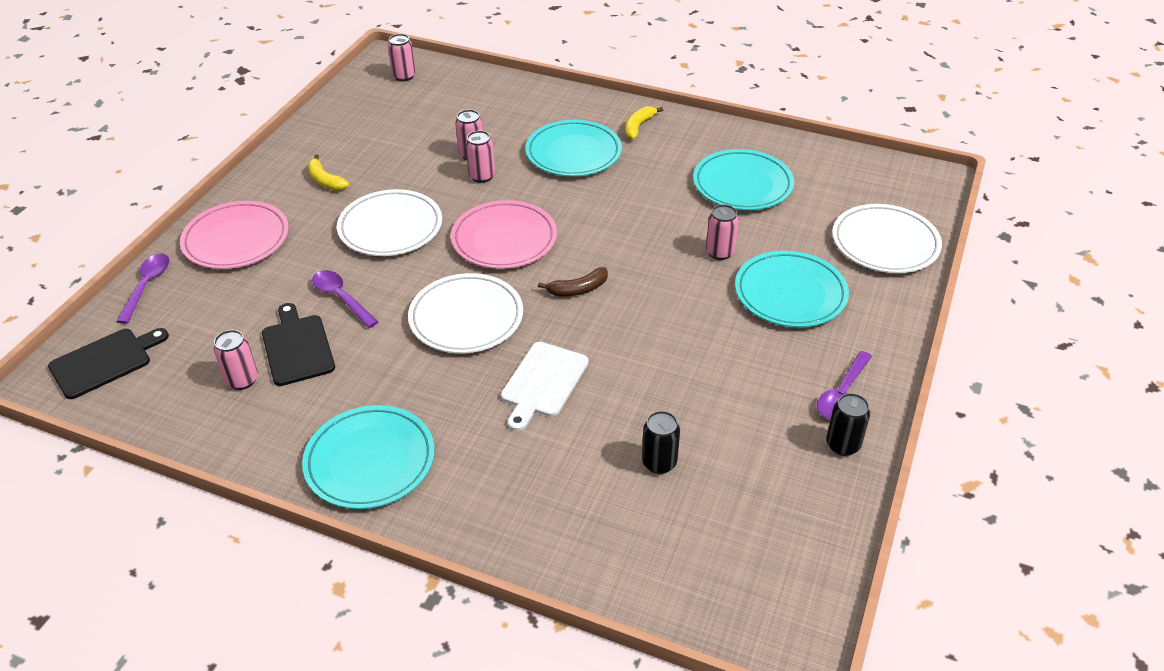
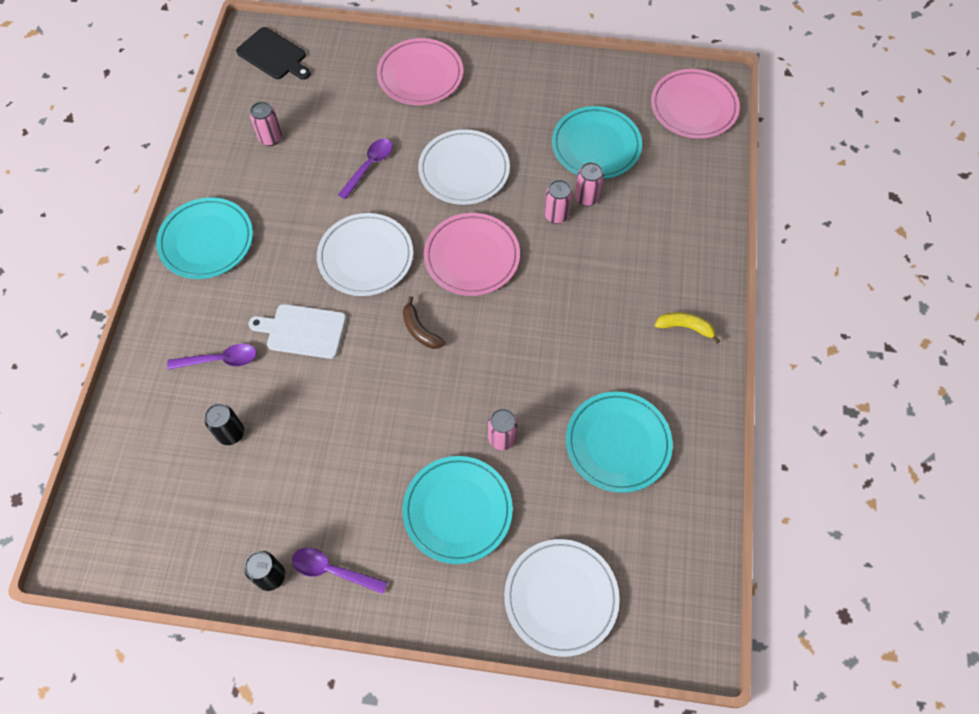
camera: 75 degrees right, 20 degrees up
purple spoon [116,253,169,324] -> purple spoon moved to [167,344,257,370]
black cutting board [262,303,335,386] -> none
yellow banana [307,154,349,190] -> none
pink can [388,34,416,81] -> pink plate [651,69,740,139]
turquoise plate [525,120,622,177] -> turquoise plate moved to [552,106,642,179]

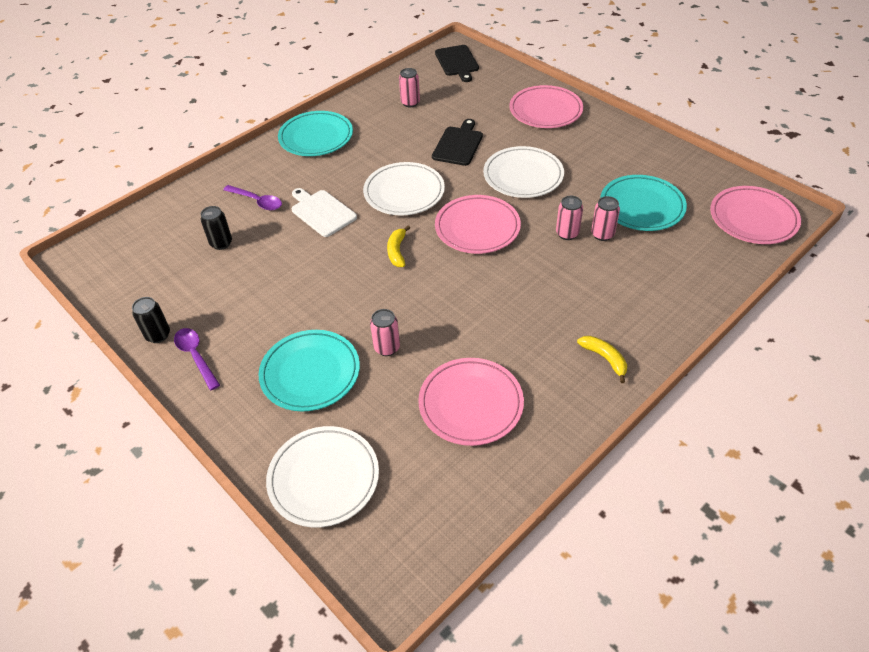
camera: 40 degrees right, 15 degrees down
purple spoon [338,139,392,199] -> black cutting board [432,119,483,166]
brown banana [403,296,445,349] -> yellow banana [387,226,410,267]
turquoise plate [566,391,673,493] -> pink plate [418,358,524,446]

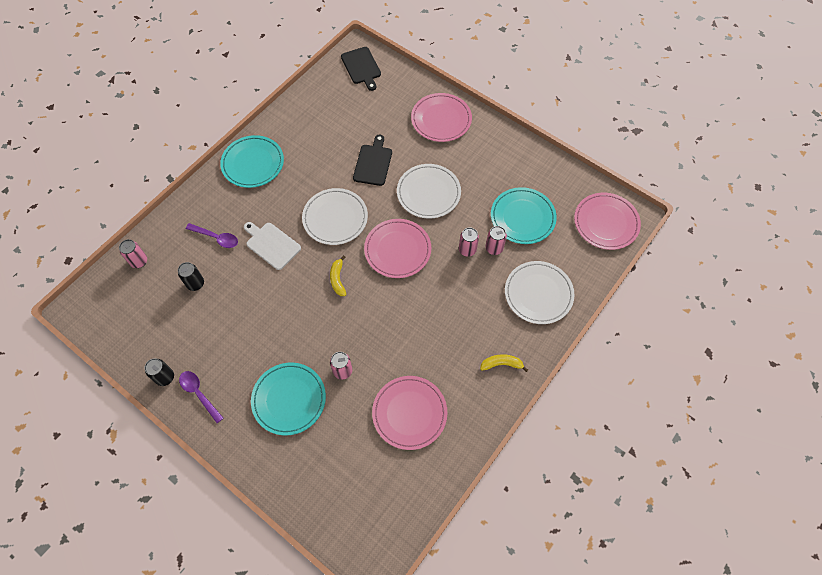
camera: 10 degrees left, 15 degrees up
white plate [266,426,379,528] -> white plate moved to [505,261,575,324]
pink can [399,68,420,107] -> pink can moved to [119,239,147,268]
yellow banana [577,336,627,383] -> yellow banana turned 45 degrees counterclockwise [480,354,528,372]

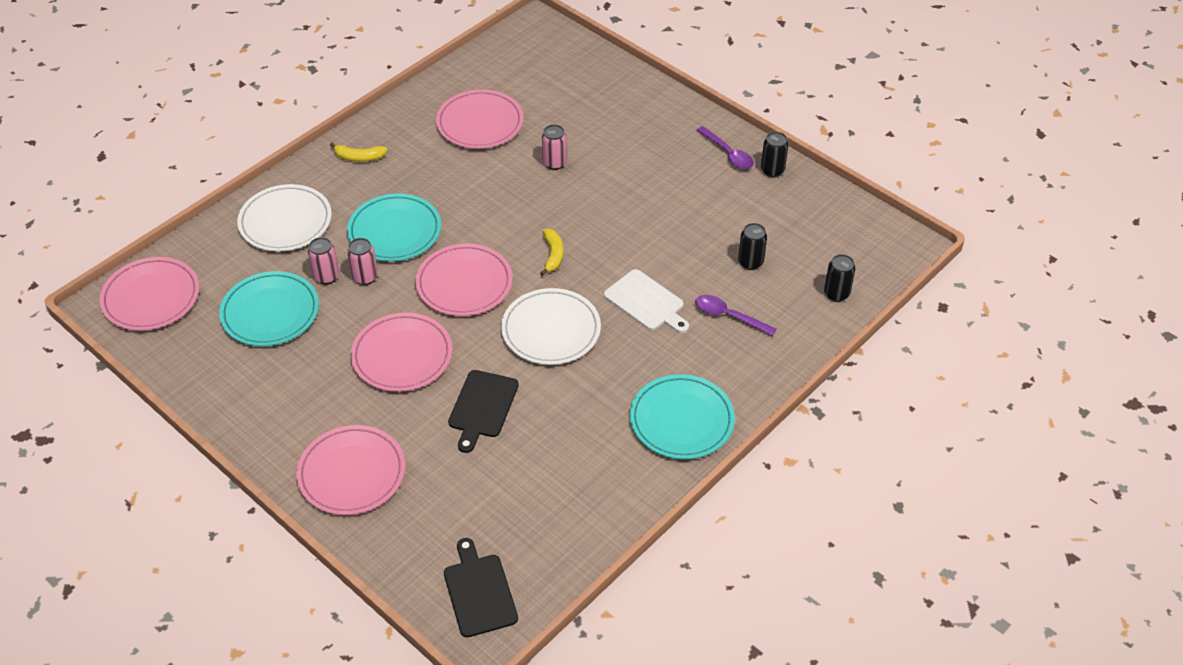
camera: 175 degrees left, 15 degrees down
pink can [119,239,147,268] -> black can [824,254,855,302]
turquoise plate [251,363,326,435] -> turquoise plate moved to [347,193,441,262]
white plate [397,164,461,219] -> pink plate [351,313,452,392]

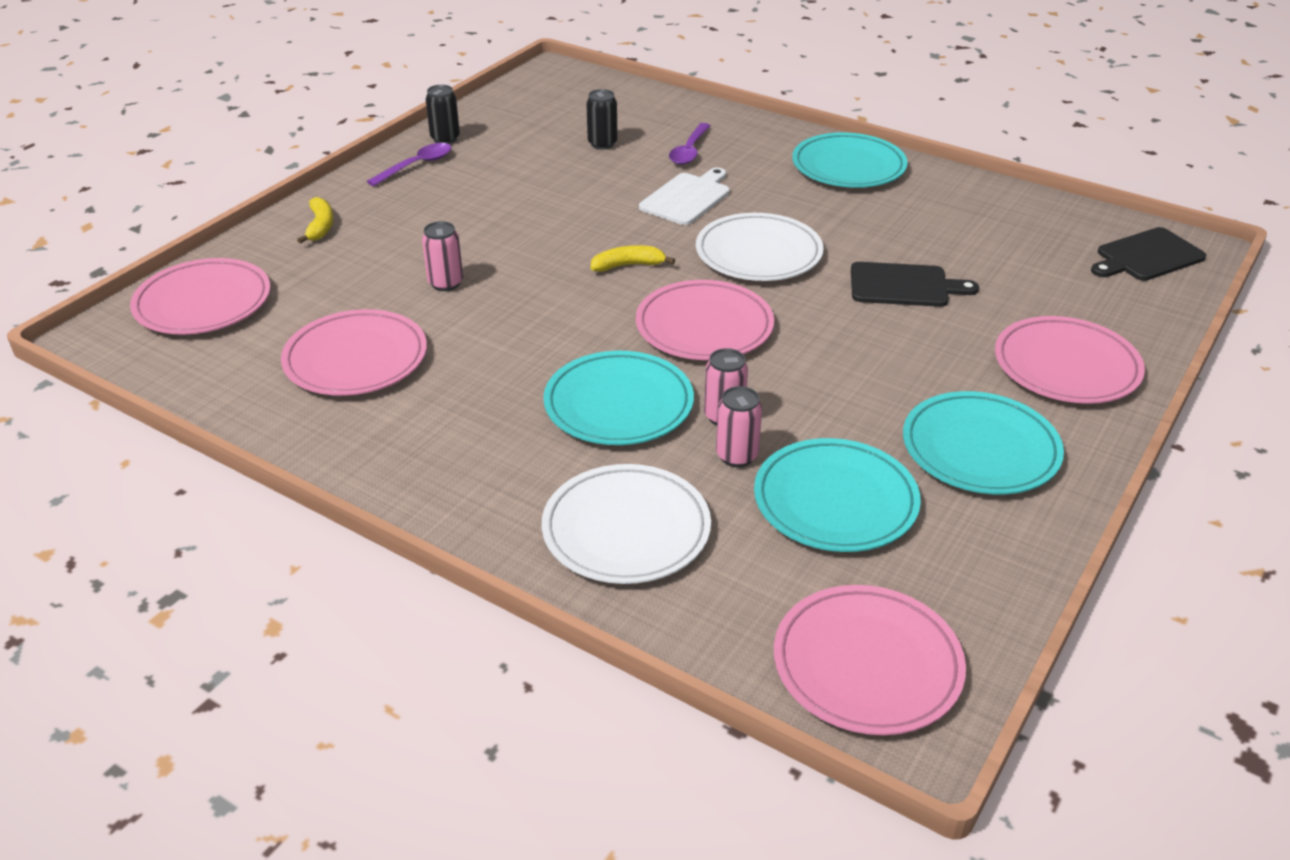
camera: 100 degrees left, 10 degrees down
yellow banana [330,143,388,162] -> yellow banana moved to [297,197,334,244]
pink plate [351,313,452,392] -> pink plate moved to [130,258,271,335]
black can [824,254,855,302] -> none
none -> turquoise plate [903,391,1064,494]

